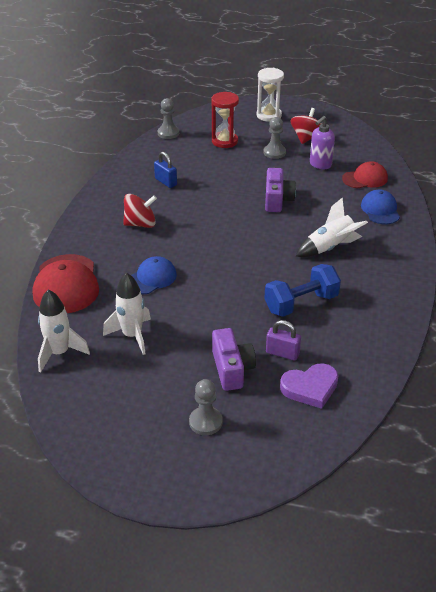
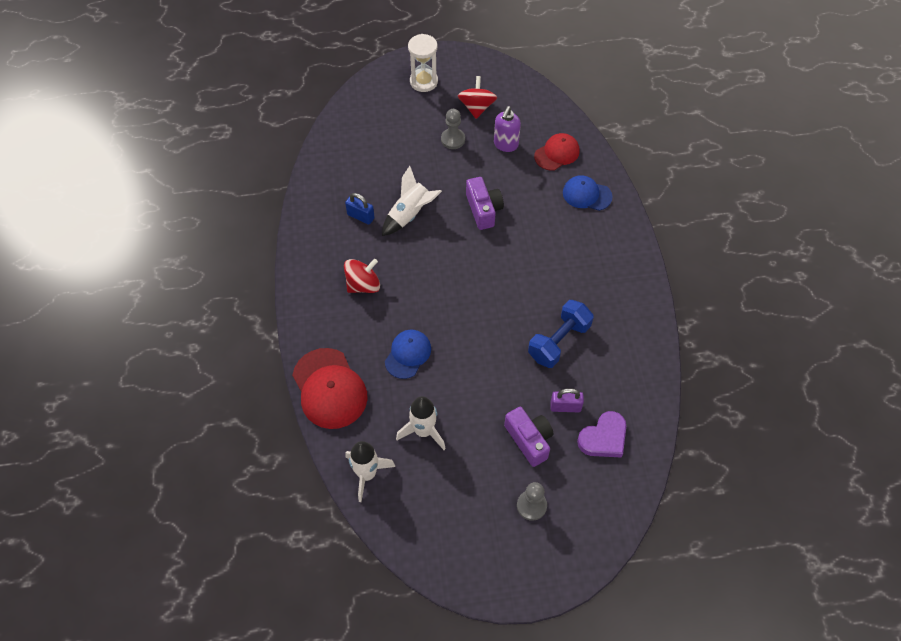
camera: 20 degrees left, 20 degrees up
grey pawn [158,98,179,139] -> none
red hourglass [211,92,239,148] -> none
white rocket [296,198,368,257] -> white rocket moved to [382,166,442,236]
blue cap [361,189,400,224] -> blue cap turned 45 degrees counterclockwise [563,175,613,211]

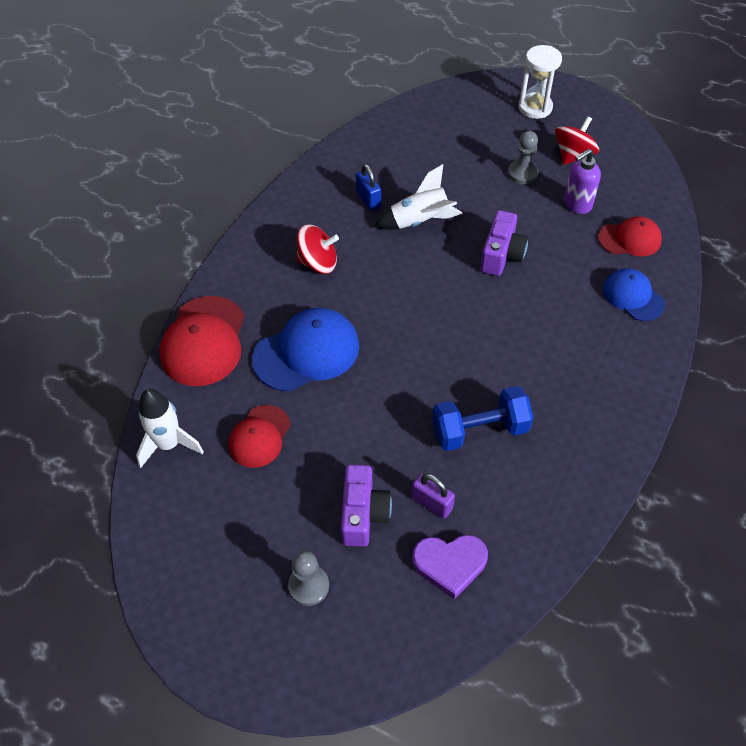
camera: 35 degrees right, 5 degrees down
blue cap [385,330,431,379] -> blue cap [252,308,360,392], size x1.61
white rocket [396,396,446,450] -> red cap [228,405,290,468]

